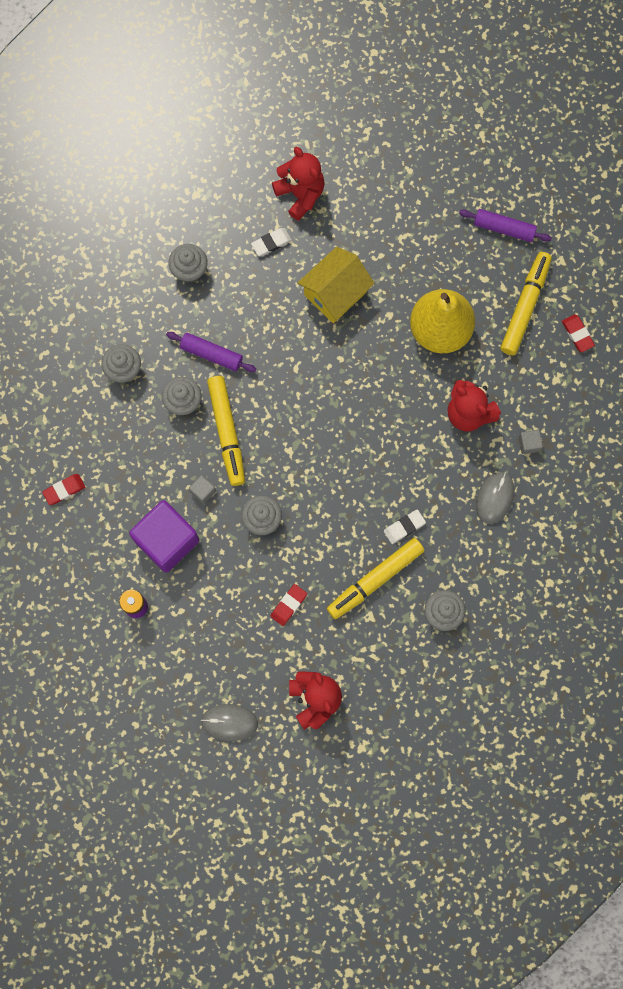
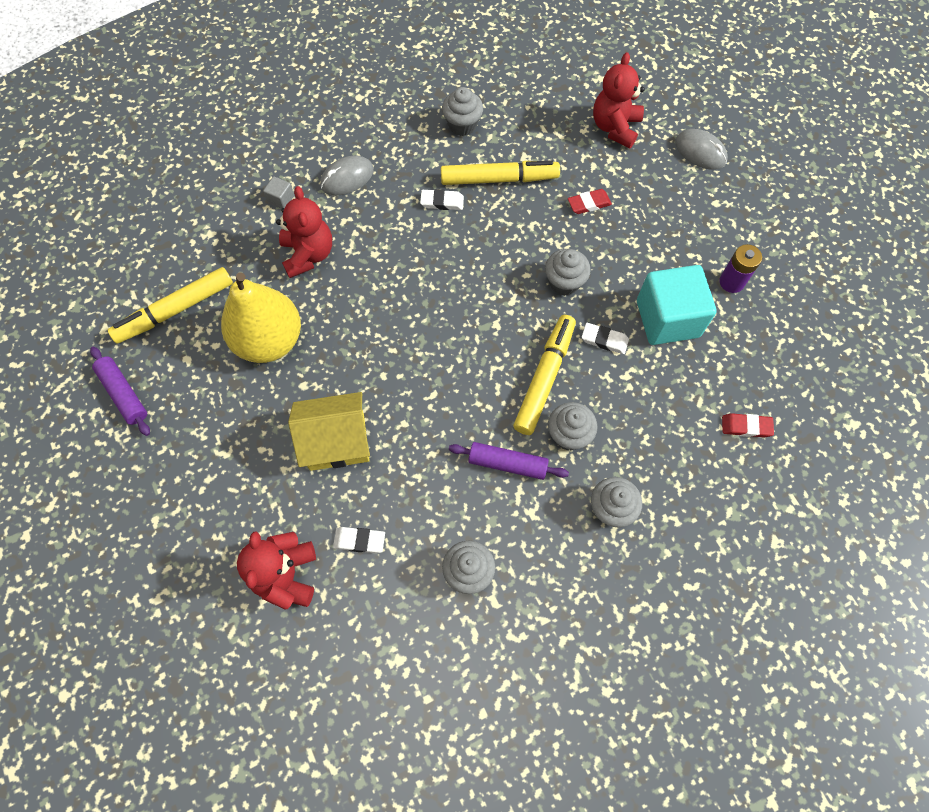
camera: 145 degrees left, 10 degrees down
purple cube [129,500,199,573] -> turquoise cube [637,265,717,345]
purple rolling pin [166,332,256,372] -> purple rolling pin turned 45 degrees counterclockwise [449,442,569,480]
grey cube [189,475,216,504] -> white eraser [582,323,629,354]
red eraser [562,314,595,352] -> none

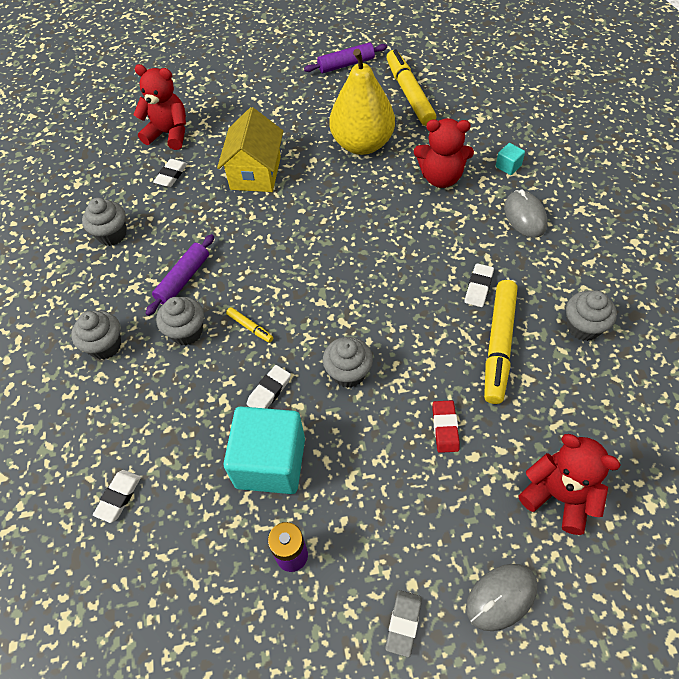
camera: 110 degrees right, 10 degrees down
grey cube [263,176,294,209] -> turquoise cube [496,143,525,175]
yellow marker [513,315,576,435] -> yellow marker [226,307,273,343], size x0.44
red eraser [722,413,774,437] -> white eraser [93,470,141,523]
none -> grey eraser [385,590,422,657]

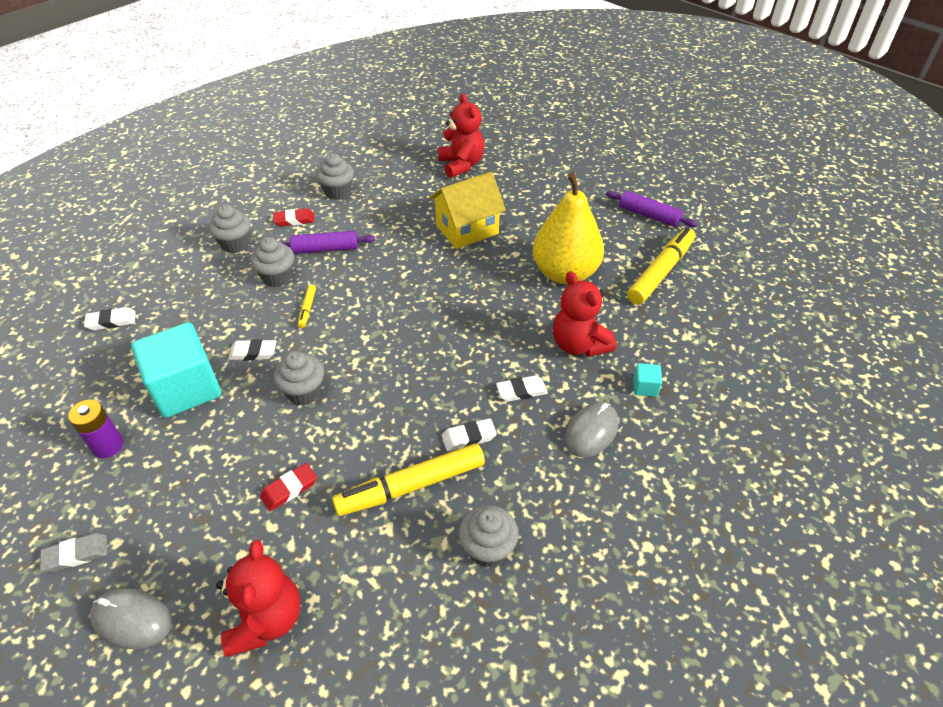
camera: 50 degrees right, 10 degrees down
white eraser [153,159,188,187] -> white eraser moved to [496,375,548,402]
none -> red eraser [273,208,315,226]

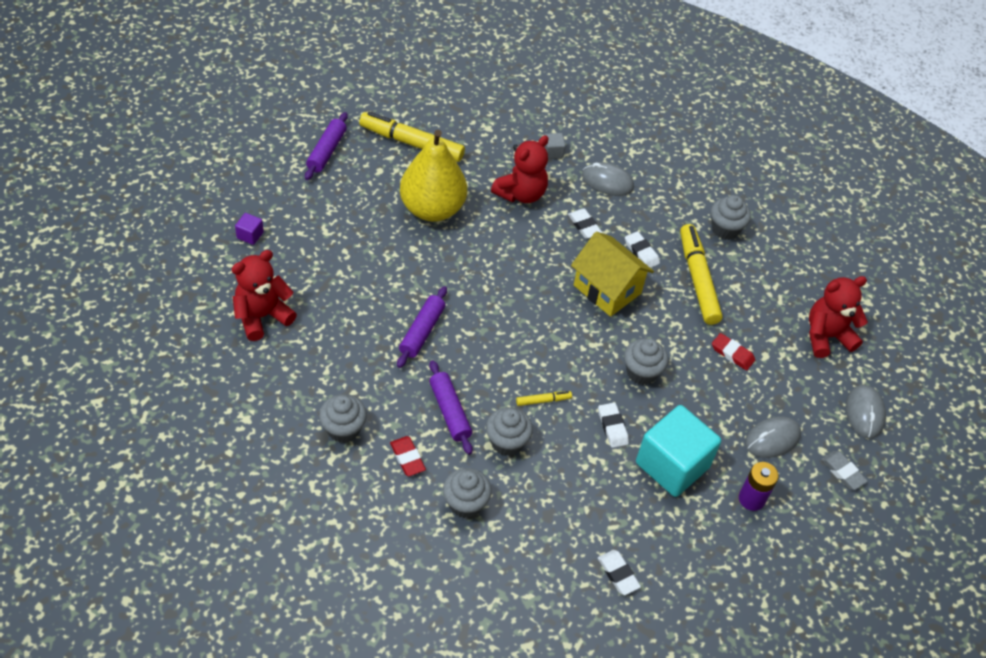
camera: 110 degrees left, 5 degrees up
yellow marker [332,443,485,516] -> yellow marker turned 150 degrees counterclockwise [680,224,723,325]
yellow house [429,172,506,249] -> yellow house moved to [571,232,654,317]
turquoise cube [633,363,662,397] -> grey cube [545,133,566,159]
none -> purple cube [235,213,264,245]
none -> purple rolling pin [397,286,447,368]
none -> grey mouse [745,416,801,458]

